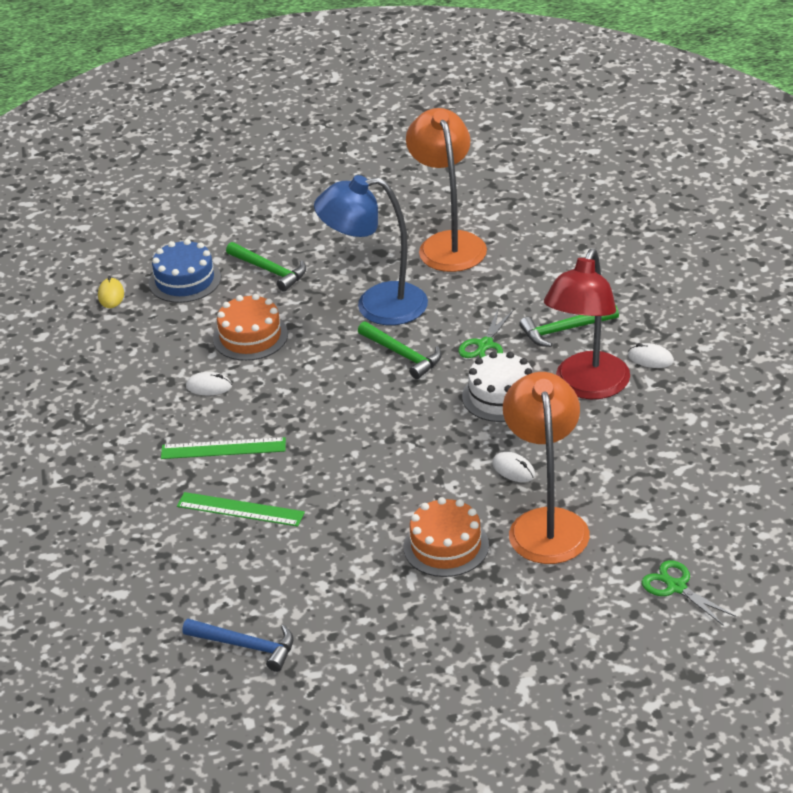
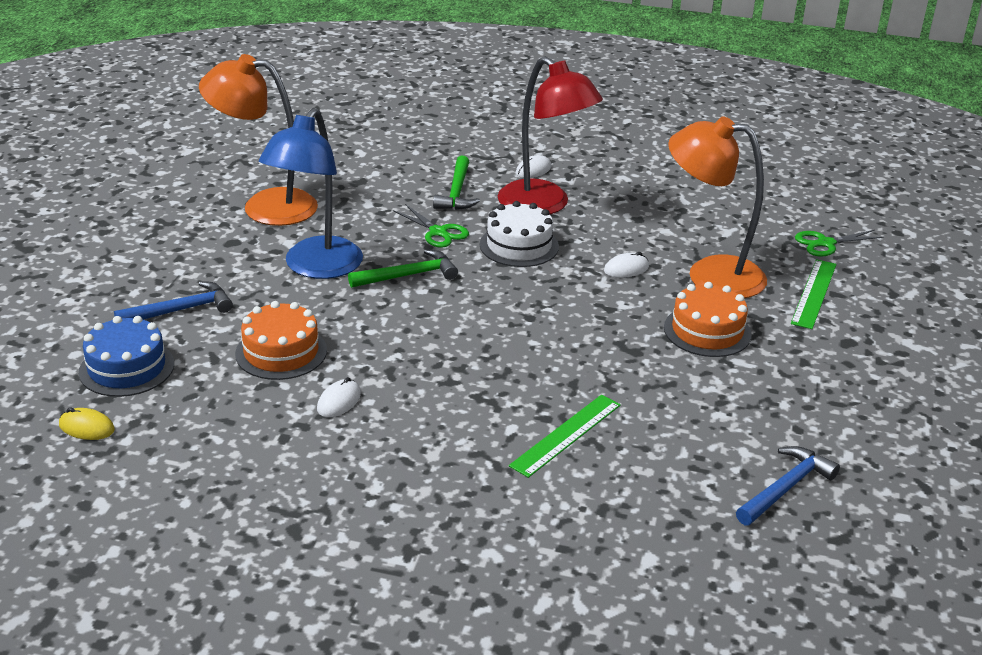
camera: 70 degrees left, 5 degrees down
green ruler [161,437,286,459] -> green ruler moved to [791,259,837,329]
green hammer [226,242,306,292] -> blue hammer [114,281,233,320]

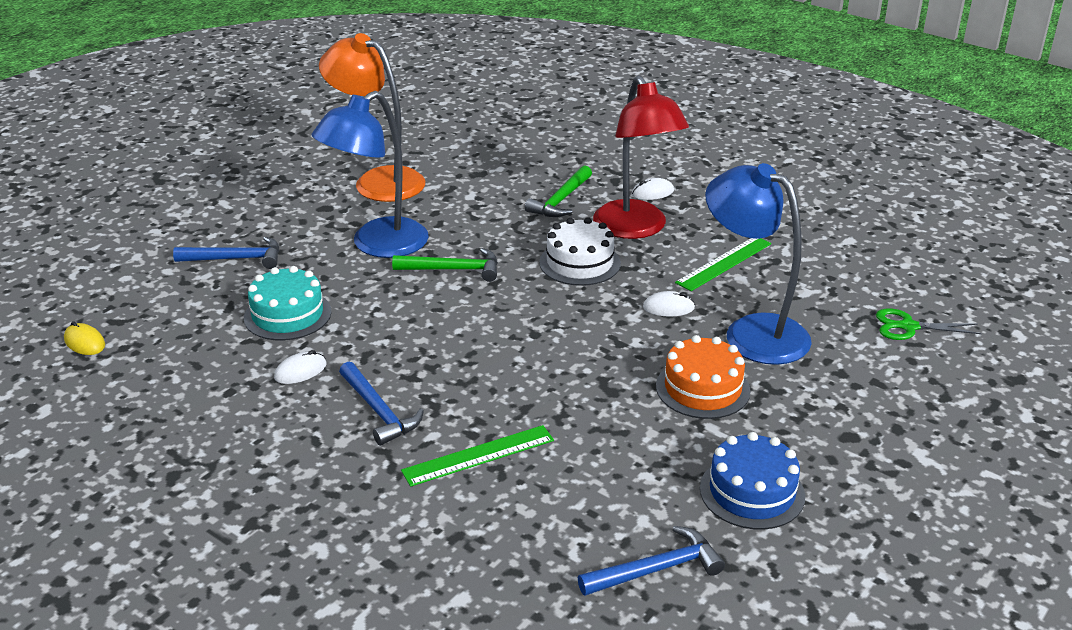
camera: 25 degrees right, 0 degrees up
blue cake [79,316,174,397] -> blue cake moved to [700,432,805,530]
orange cake [235,301,327,380] -> turquoise cake [244,266,331,341]
green scissors [393,204,469,248] -> none
orange lamp [668,116,767,298] -> blue lamp [705,163,812,365]
green ruler [791,259,837,329] -> green ruler moved to [675,238,771,291]
none -> blue hammer [339,362,424,446]

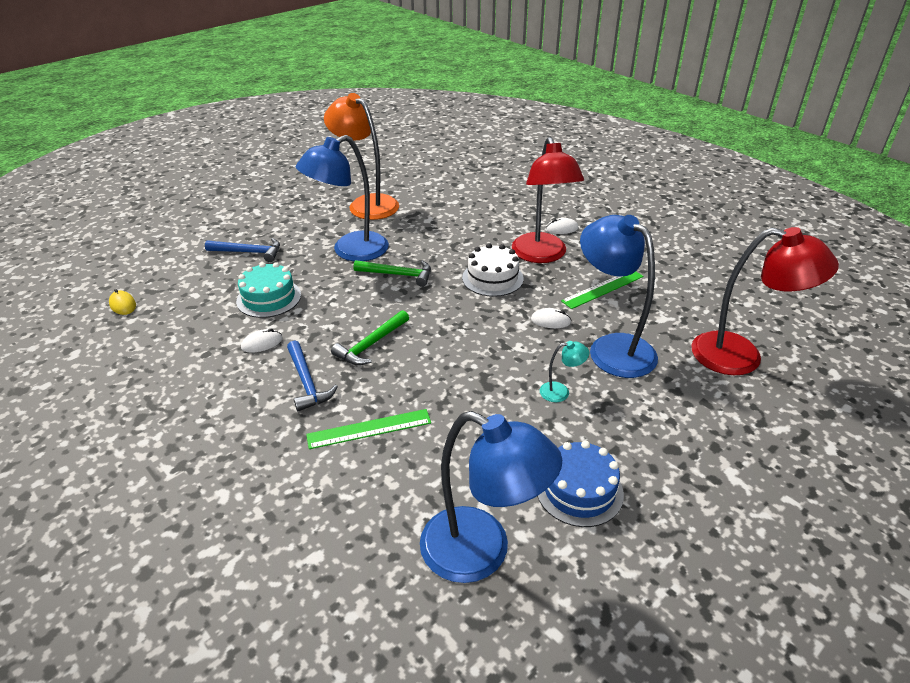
camera: 10 degrees right, 5 degrees up
green hammer [525,165,592,217] -> green hammer moved to [331,310,409,365]
blue hammer [578,526,725,596] -> blue lamp [420,411,562,583]
orange cake [656,335,751,419] -> turquoise lamp [540,341,589,402]
green scissors [876,308,982,340] -> red lamp [691,227,839,375]

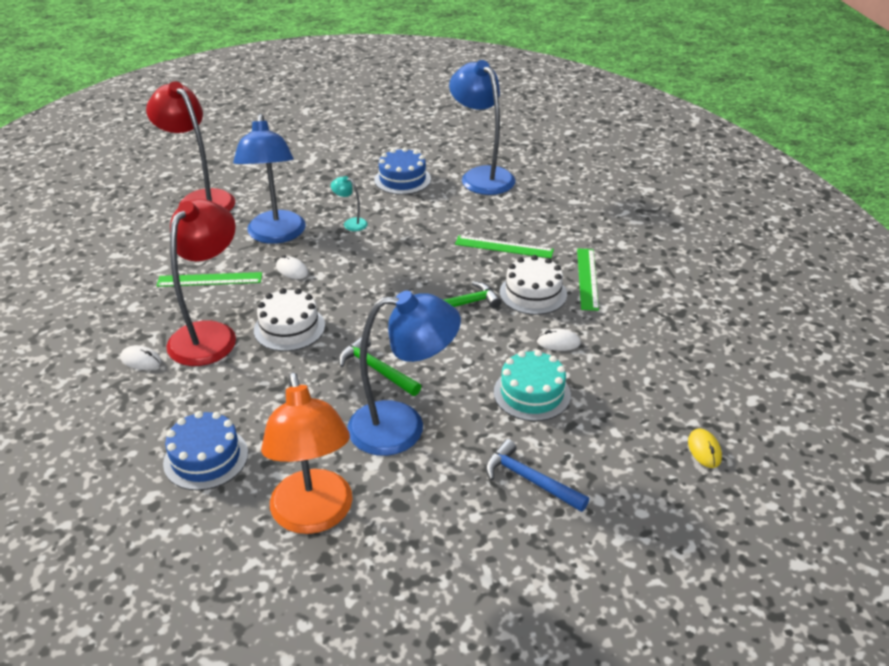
camera: 150 degrees left, 0 degrees up
blue hammer [287,340,338,411] -> white cake [500,255,567,315]
none -> blue cake [163,411,248,490]
none -> green ruler [577,248,599,311]

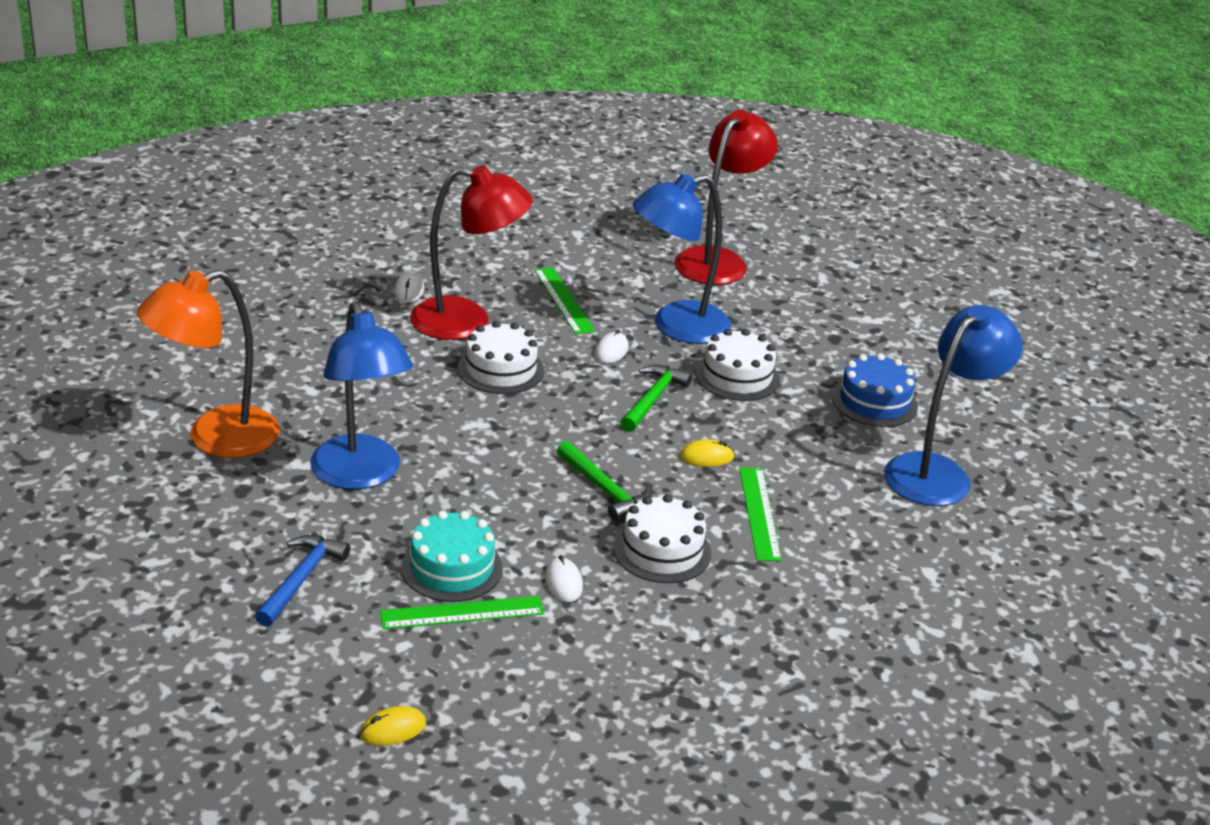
camera: 70 degrees right, 5 degrees down
blue cake [163,411,248,490] -> none
turquoise lamp [331,176,368,231] -> white cake [695,329,780,401]
green hammer [339,336,421,396] -> green hammer moved to [620,365,692,432]
green ruler [577,248,599,311] -> green ruler moved to [380,596,544,629]
none -> yellow mouse [680,439,735,467]

